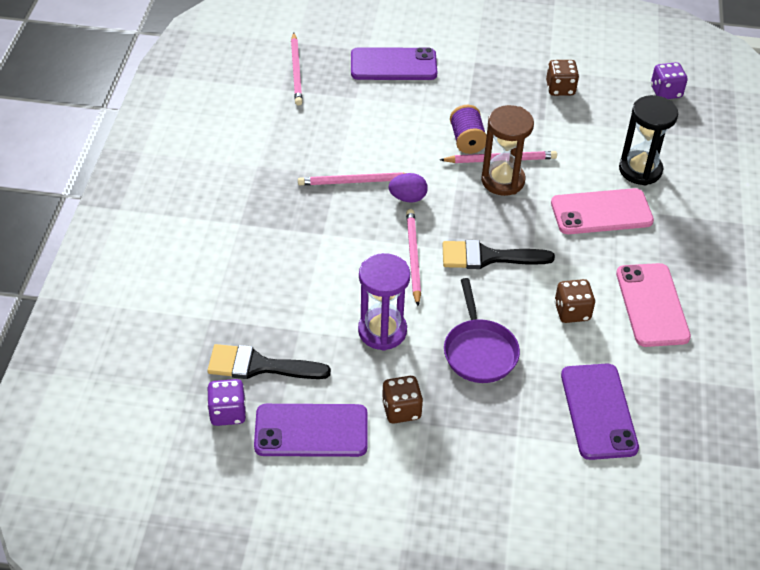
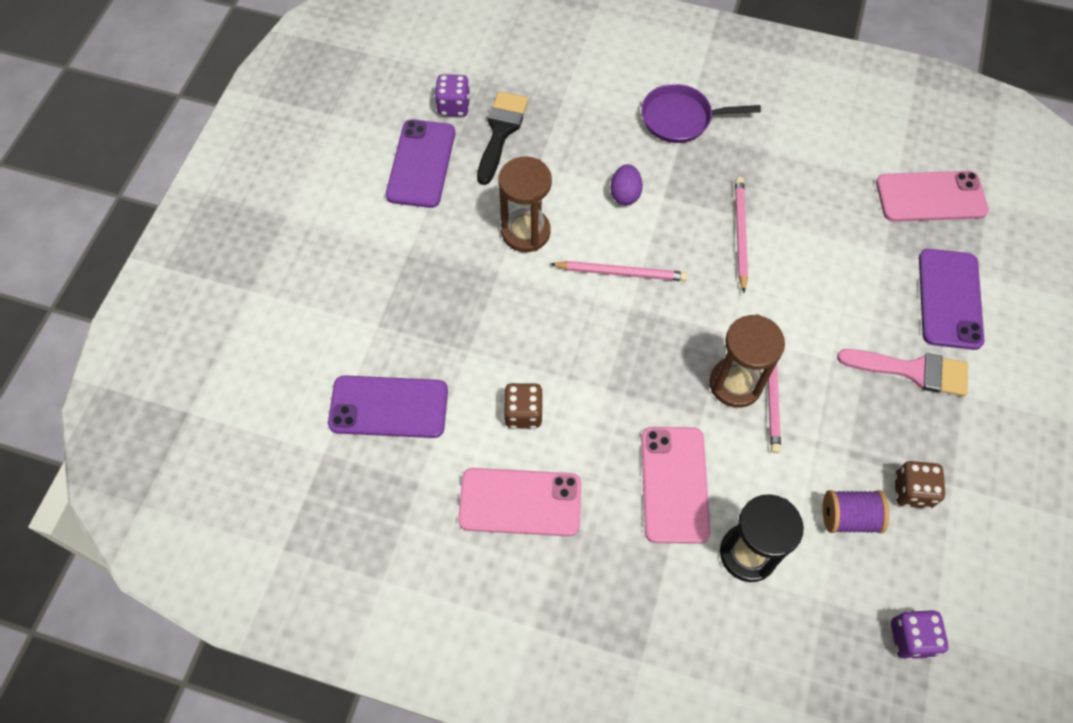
camera: 100 degrees right, 15 degrees up
pink pencil [291,32,303,105] -> pink phone [876,171,989,222]
purple hourglass [358,253,410,351] -> brown hourglass [498,157,552,252]
brown dice [382,376,423,424] -> none
purple egg [388,173,428,203] -> purple egg moved to [610,164,643,205]
black brush [443,240,555,269] -> none
purple pan [444,278,520,383] -> purple pan moved to [641,84,761,143]
purple spool [450,105,487,154] -> purple spool moved to [823,490,889,533]
none -> pink brush [837,349,968,396]

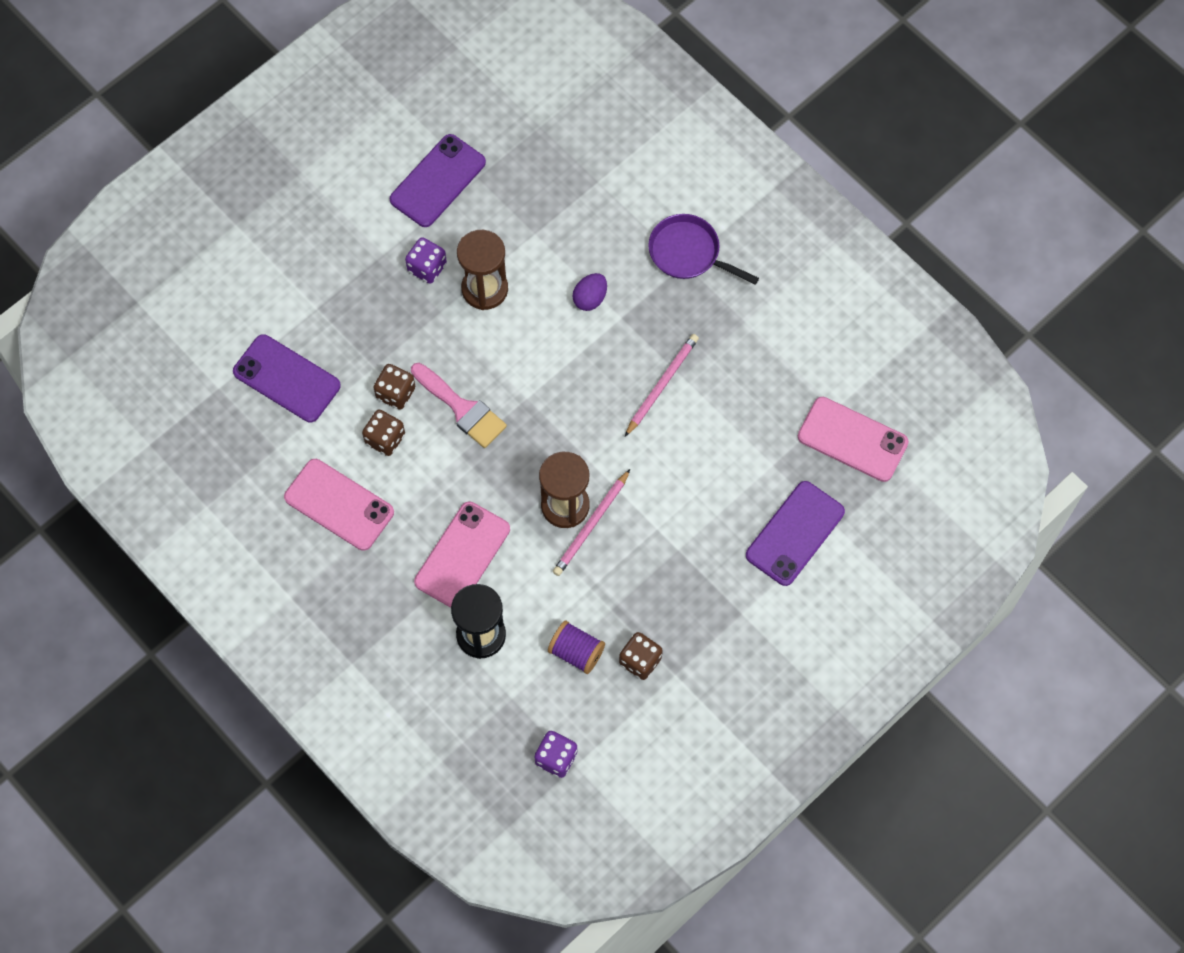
camera: 30 degrees right, 5 degrees up
purple dice [435,74,470,117] -> purple dice moved to [405,237,447,284]
black brush [477,91,528,185] -> none
pink pencil [550,261,688,281] -> none
pink brush [837,349,968,396] -> pink brush moved to [411,363,507,448]
none -> brown dice [373,364,415,410]

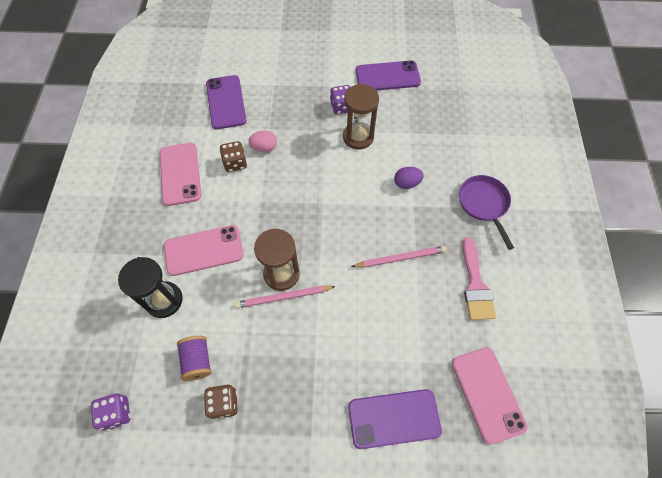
camera: 45 degrees right, 5 degrees down
brown dice [373,364,415,410] -> pink egg [248,131,277,152]
pink brush [411,363,507,448] -> pink brush moved to [462,237,496,320]

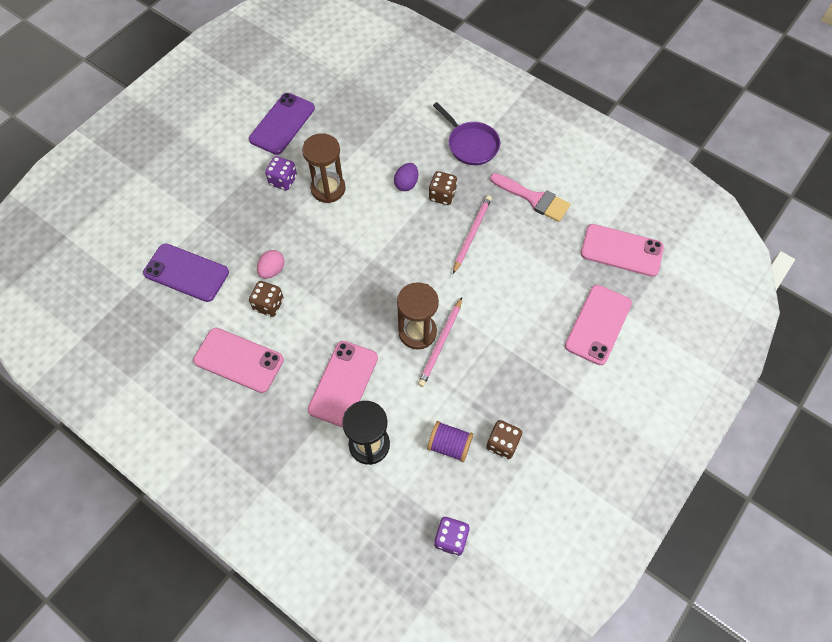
camera: 55 degrees left, 0 degrees up
purple phone [348,389,442,449] -> pink phone [565,285,632,365]
purple pan [459,175,514,250] -> purple pan turned 150 degrees counterclockwise [433,102,500,165]
none -> brown dice [429,171,457,205]

